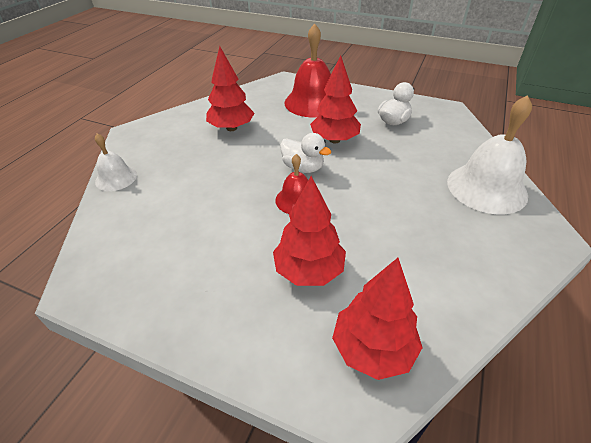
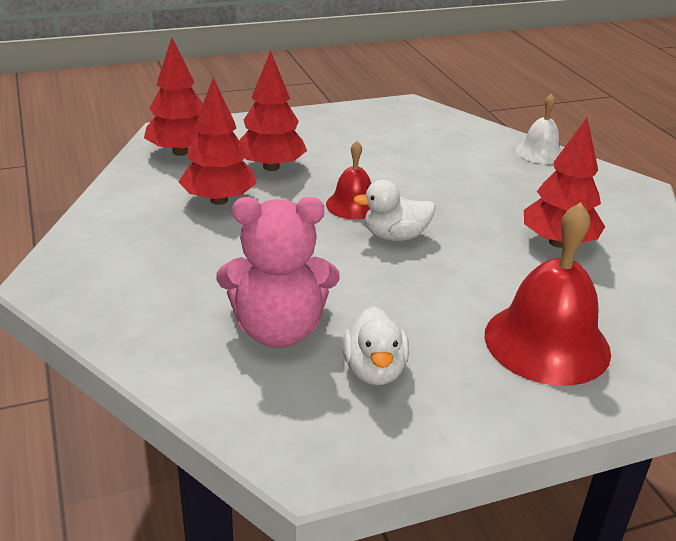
camera: 135 degrees right, 10 degrees down
red tree [310,55,361,143] -> red tree moved to [179,78,257,205]
white bell [447,95,532,214] -> none
none -> pink teddy bear [217,197,340,348]

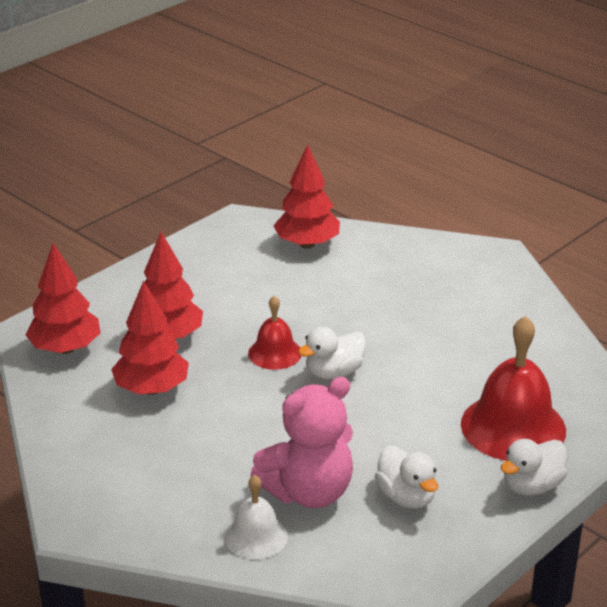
camera: 25 degrees left, 0 degrees up
white bell [516,94,562,164] -> white bell moved to [225,475,288,559]
red tree [524,118,605,248] -> red tree moved to [274,144,340,248]
none -> white duck [501,439,567,496]

